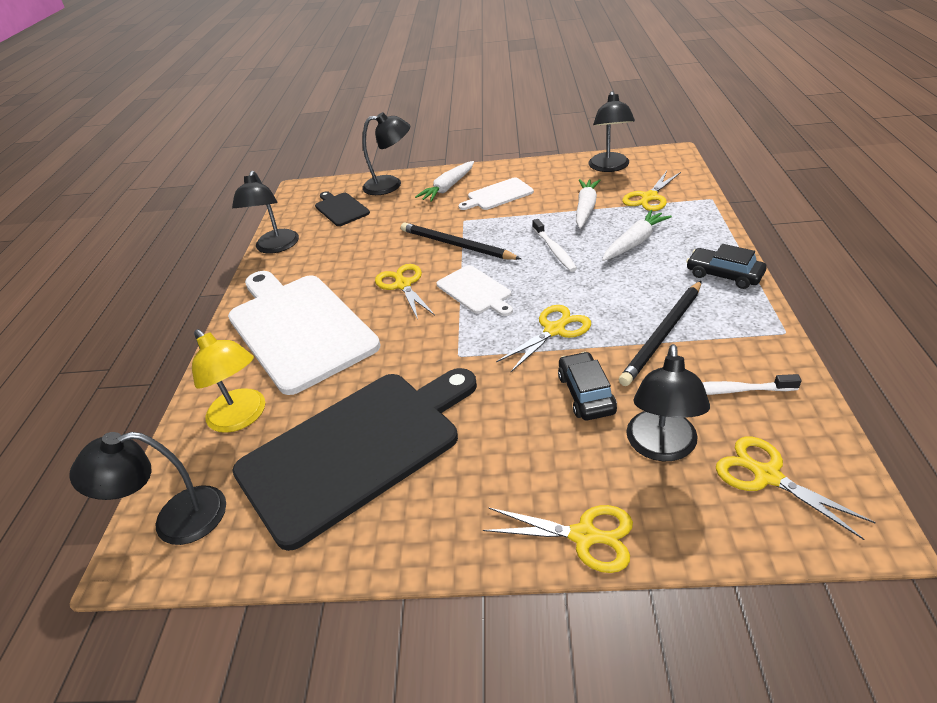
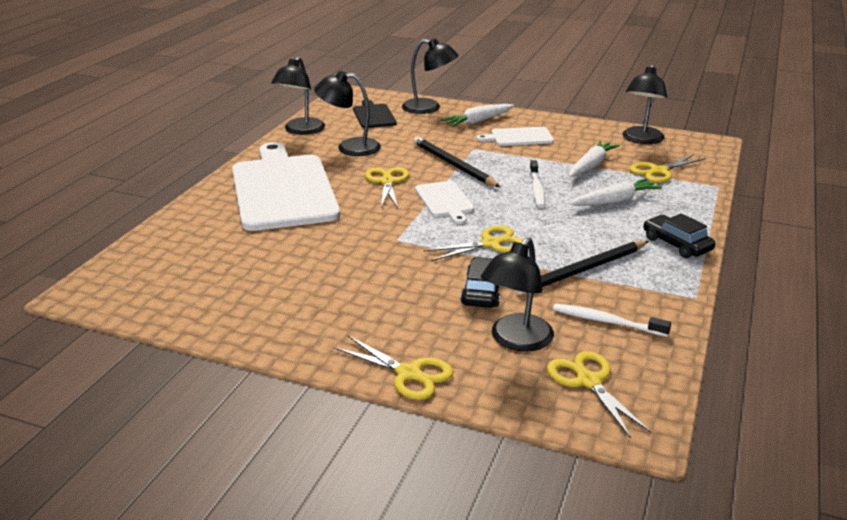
camera: 15 degrees right, 10 degrees down
black lamp [69,432,226,545] -> black lamp moved to [314,71,381,156]
yellow lamp [192,329,265,433] -> none
black cutting board [232,368,477,551] -> none

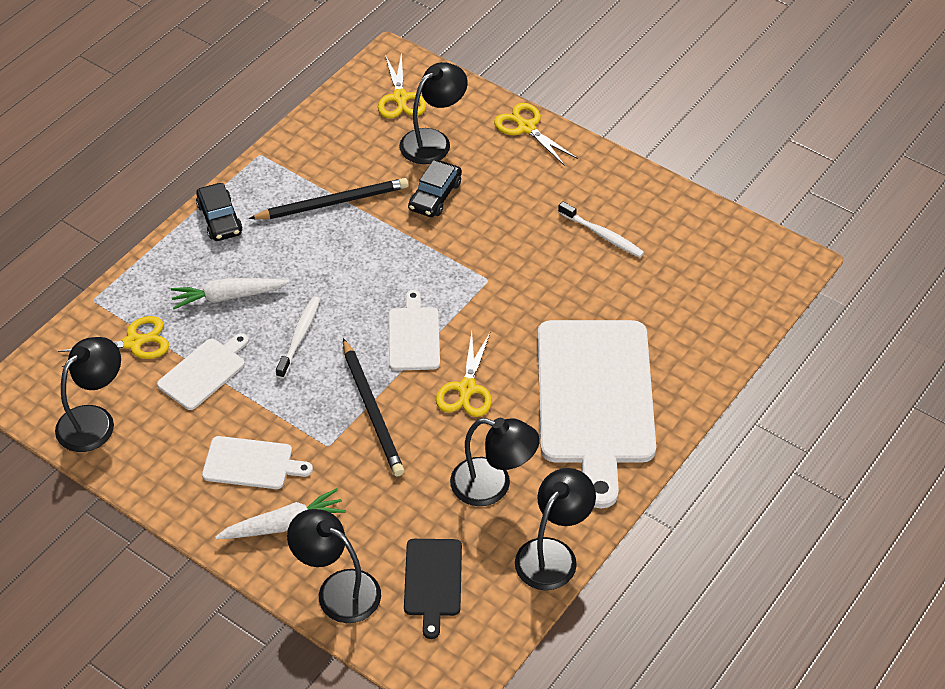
camera: 165 degrees left, 20 degrees up
yellow scissors [424,226,523,261] -> none
white toothbrush [553,303,671,337] -> white toothbrush moved to [558,201,644,258]
white carrot [569,140,620,177] -> white cutting board [157,333,249,410]

